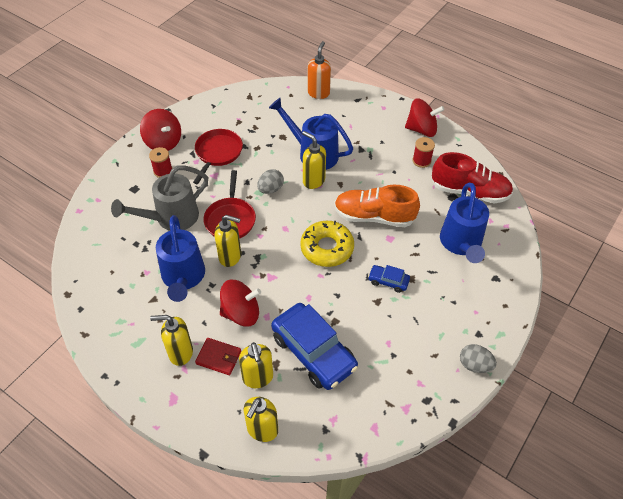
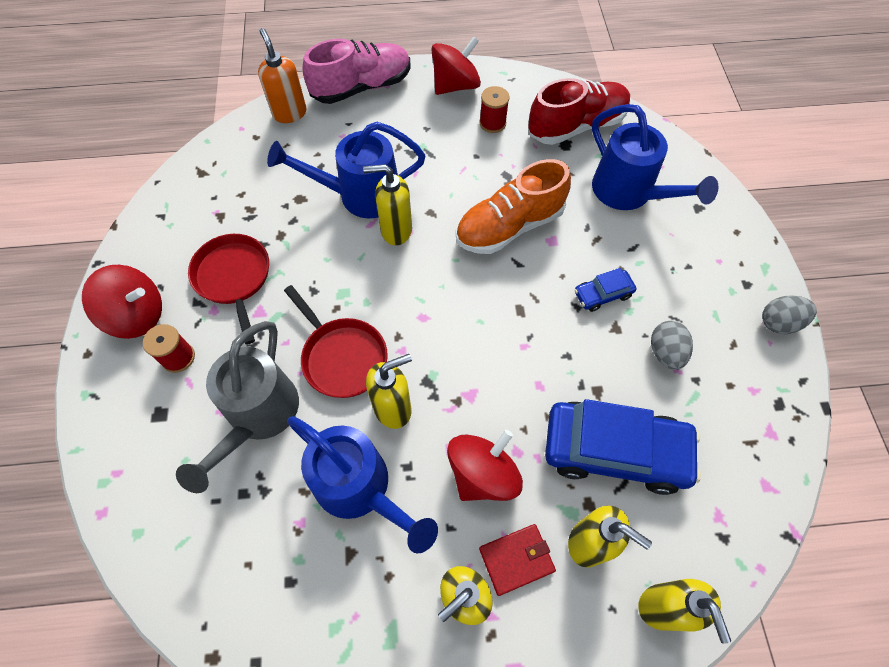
camera: 40 degrees left, 10 degrees up
grey egg [257,169,284,194] -> grey egg moved to [651,321,693,370]
yellow donut [300,221,354,267] -> none
none -> pink shoe [303,39,410,104]

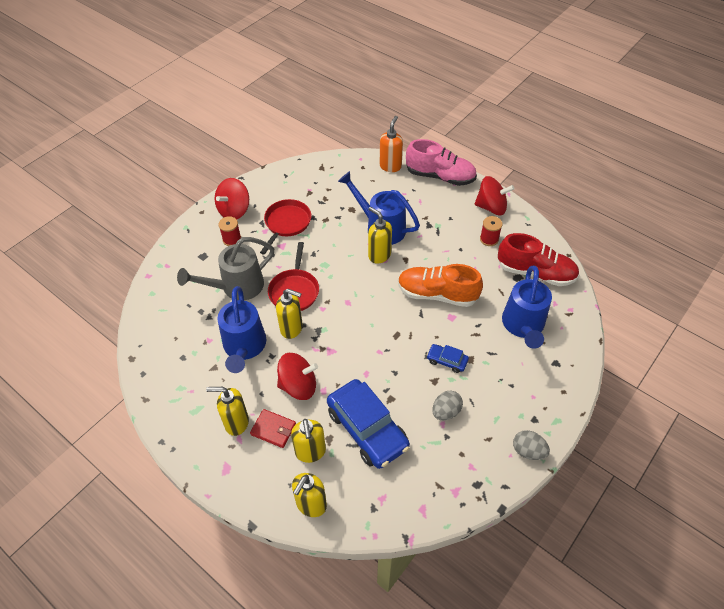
camera: 45 degrees right, 10 degrees down
red spinning top [82,265,162,339] -> red spinning top turned 75 degrees clockwise [215,178,249,219]

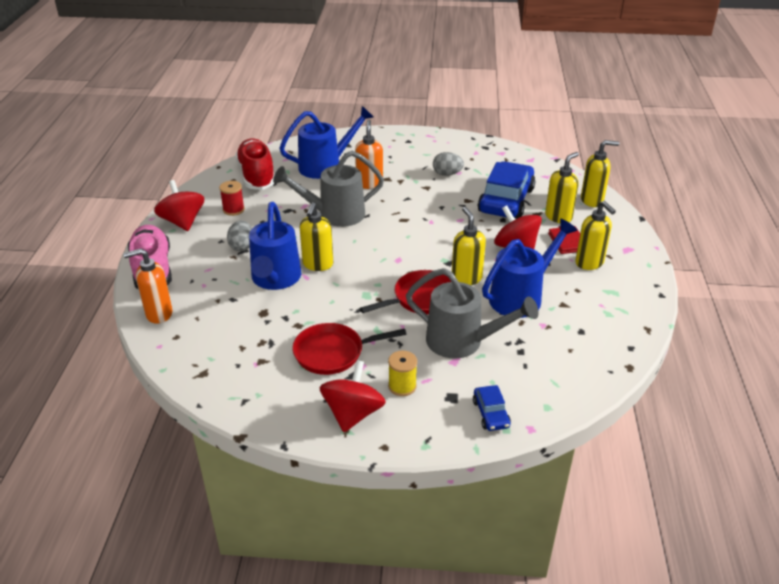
camera: 125 degrees left, 15 degrees down
red spinning top [215,178,249,219] -> red spinning top turned 75 degrees counterclockwise [319,360,386,432]
red spool [218,216,241,246] -> yellow spool [388,351,417,396]
orange shoe [398,264,483,307] -> grey watering can [273,151,384,227]
blue car [426,344,469,373] -> blue car moved to [473,385,511,431]
grey egg [513,430,550,460] -> grey egg moved to [227,221,252,251]
none -> orange soap dispenser [355,120,383,189]

